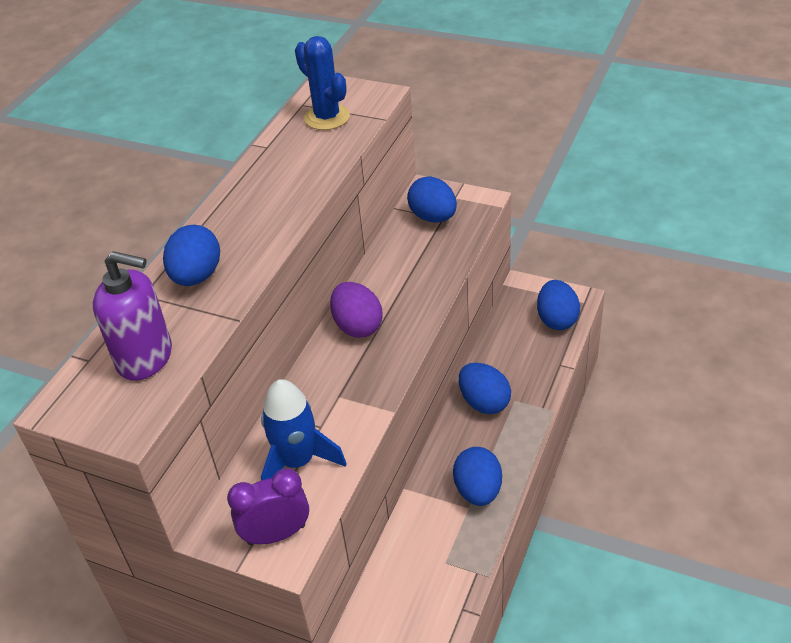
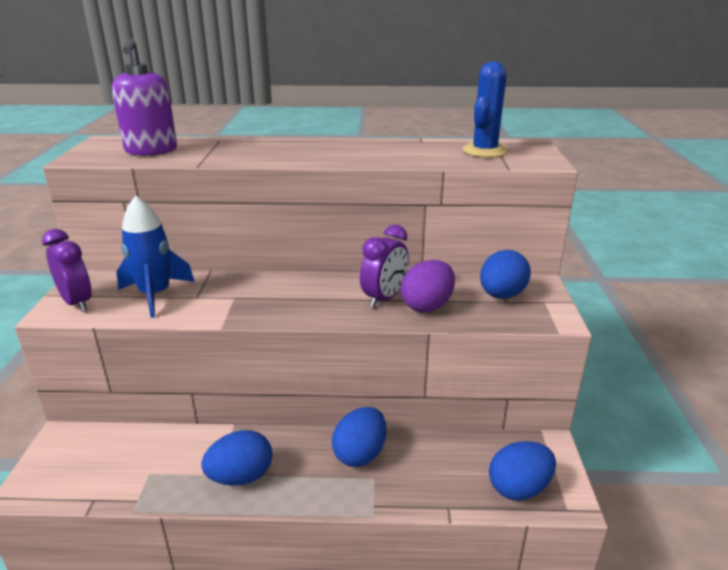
camera: 65 degrees right, 15 degrees down
blue egg [163,225,220,286] -> none
purple egg [330,282,383,338] -> purple egg moved to [400,260,455,312]
none -> purple clock [360,225,409,308]

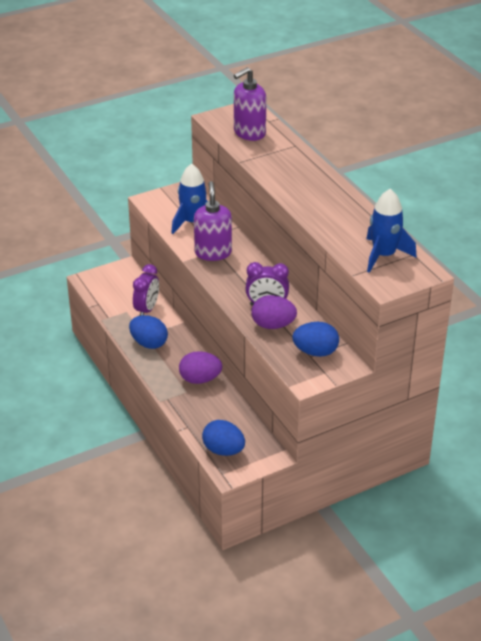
camera: 60 degrees right, 10 degrees up
purple clock [42,229,92,312] -> purple clock moved to [133,264,159,316]
blue egg [332,407,387,467] -> purple egg [179,351,222,384]
blue cactus [462,61,508,158] -> blue rocket [367,189,417,273]
none -> purple soap dispenser [194,181,232,261]

